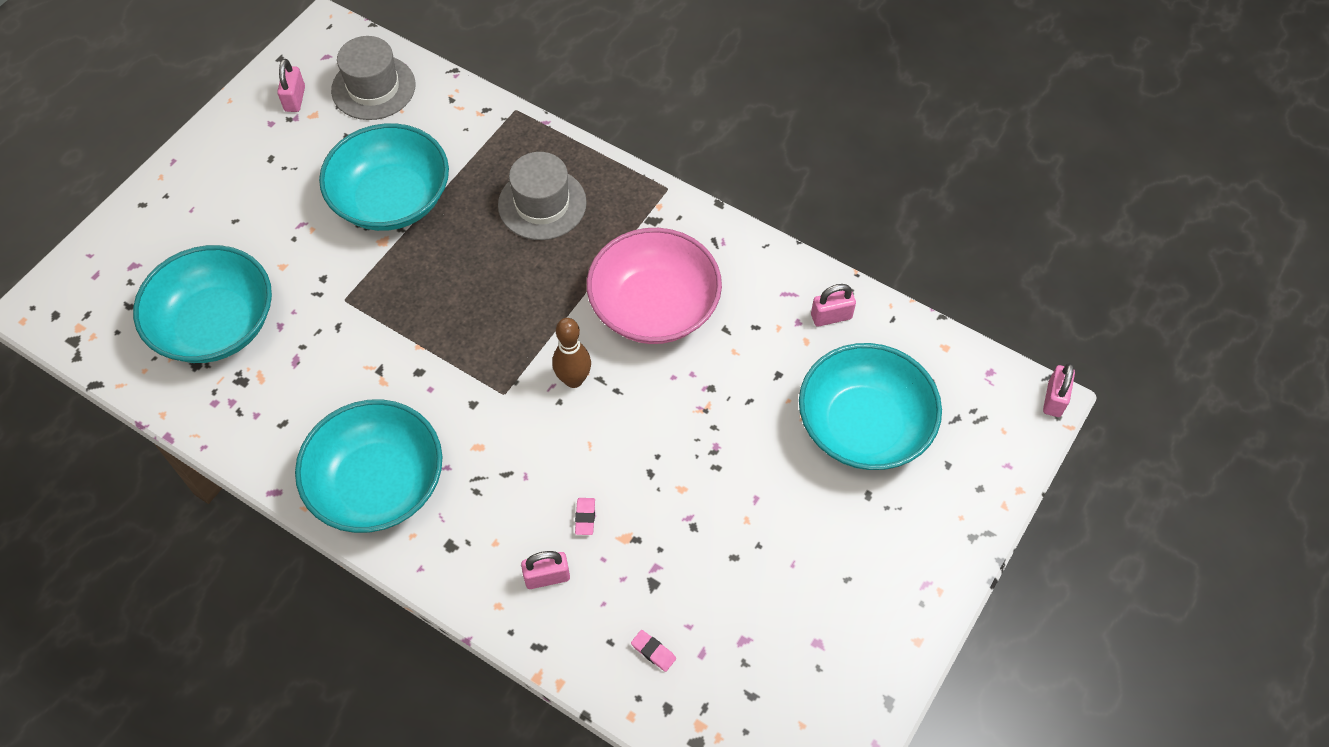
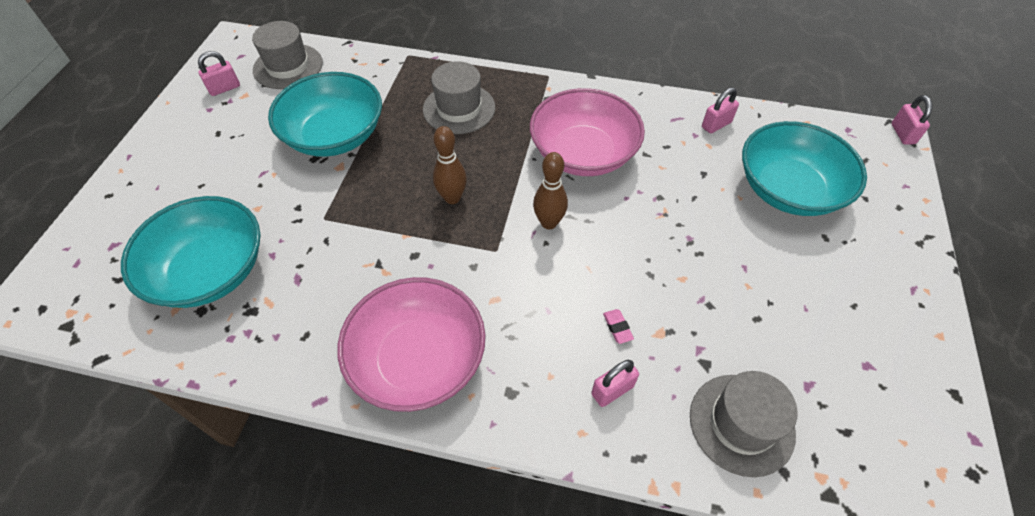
camera: 20 degrees left, 5 degrees down
pink padlock [277,59,305,112] -> pink padlock turned 75 degrees clockwise [198,51,240,96]
turquoise bowl [295,399,442,533] -> pink bowl [337,277,486,412]
pink eraser [631,630,676,672] -> grey hat [690,371,798,477]
none -> brown bowling pin [433,126,467,204]

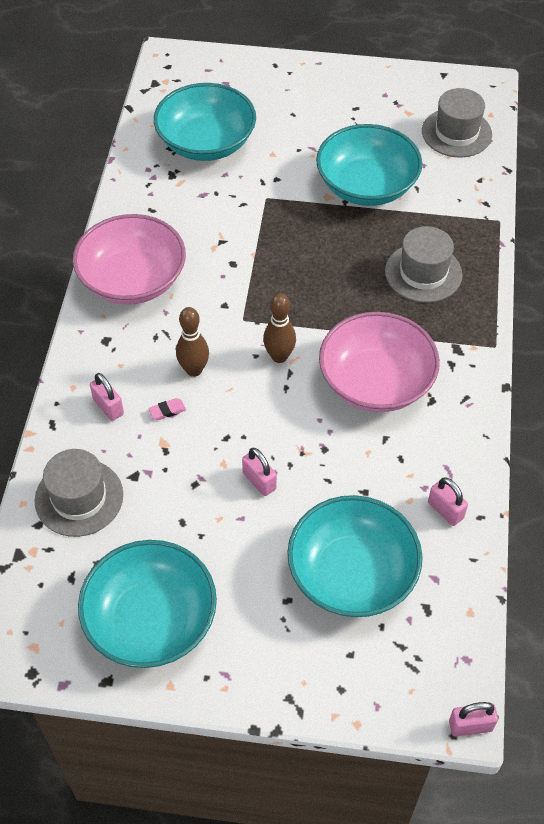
camera: 85 degrees right, 0 degrees up
pink padlock [198,51,240,96] -> pink padlock moved to [242,448,277,496]
brown bowling pin [433,126,467,204] -> brown bowling pin moved to [176,307,209,377]
none -> turquoise bowl [78,540,217,668]

